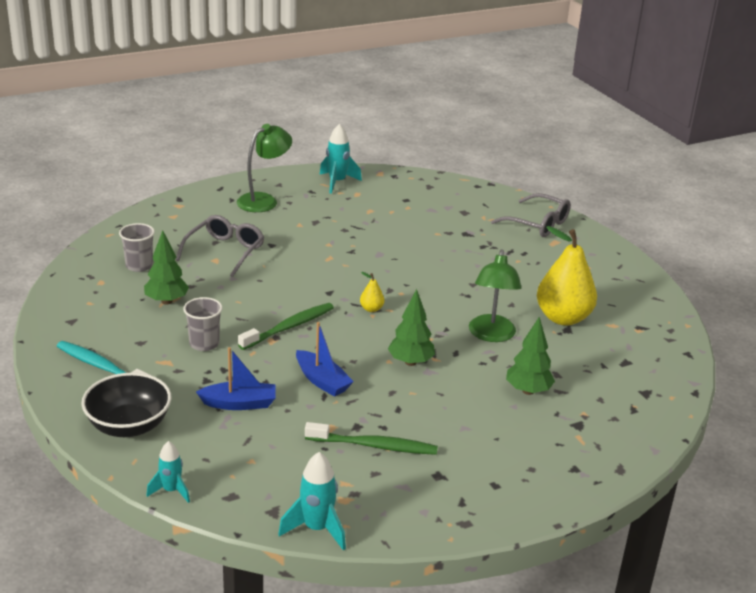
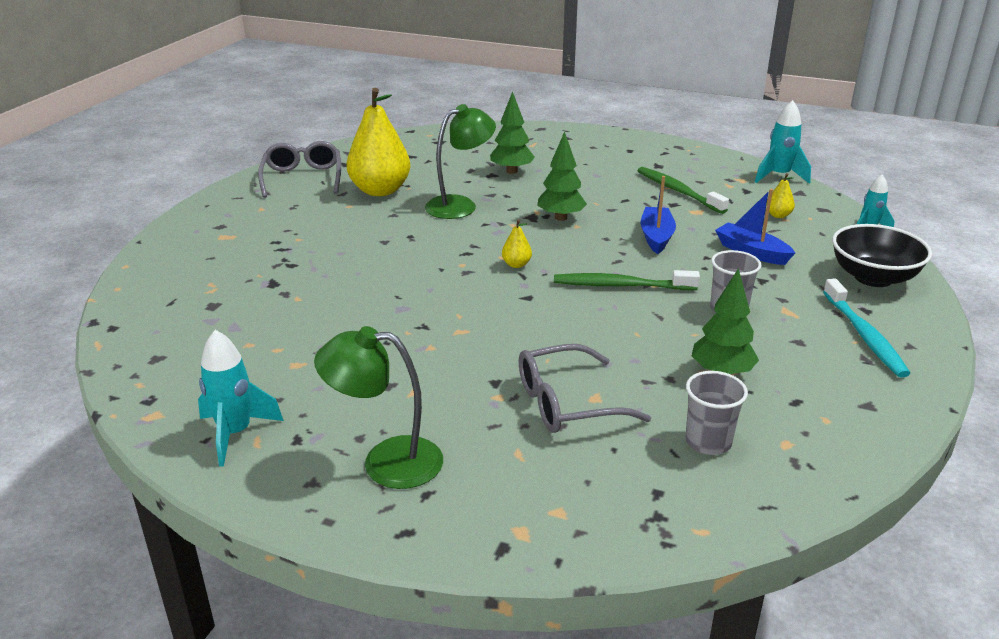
camera: 130 degrees left, 0 degrees up
grey glasses [491,193,571,237] -> grey glasses moved to [258,141,341,198]
none -> yellow pear [766,173,795,218]

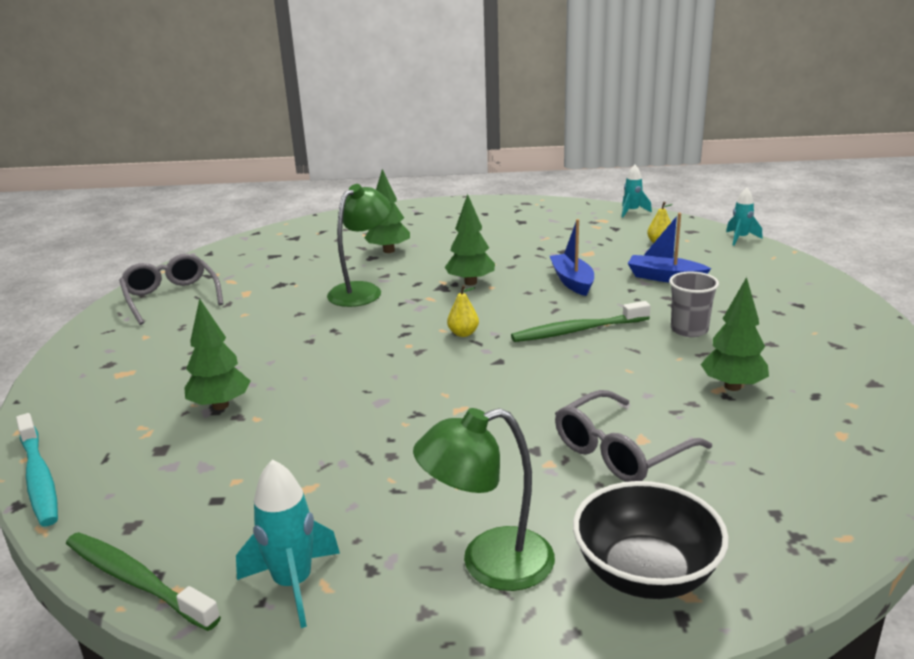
camera: 20 degrees left, 5 degrees down
yellow pear [346,88,411,196] -> none
green toothbrush [637,167,729,214] -> green toothbrush moved to [66,532,221,631]
grey cup [685,371,748,455] -> none
turquoise rocket [755,100,811,184] -> turquoise rocket [622,165,652,217], size x0.66
turquoise toothbrush [823,279,910,378] -> turquoise toothbrush moved to [16,413,58,526]
black bowl [832,224,932,287] -> black bowl moved to [573,481,729,599]
none -> green tree [185,298,251,410]

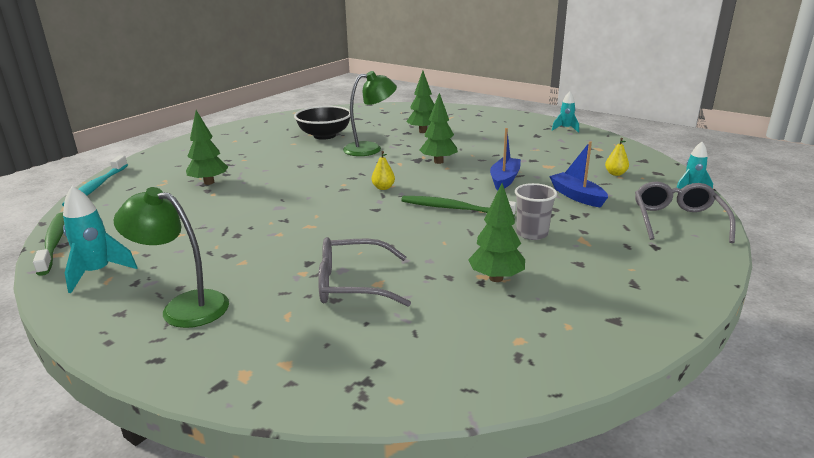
camera: 35 degrees right, 0 degrees up
grey glasses [119,254,224,325] -> grey glasses moved to [635,182,736,243]
black bowl [573,481,729,599] -> black bowl moved to [294,106,350,140]
turquoise rocket [622,165,652,217] -> turquoise rocket moved to [552,91,579,133]

